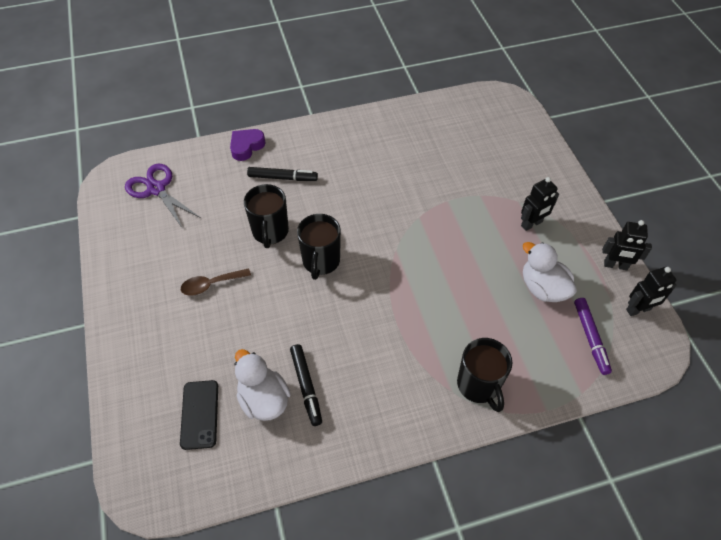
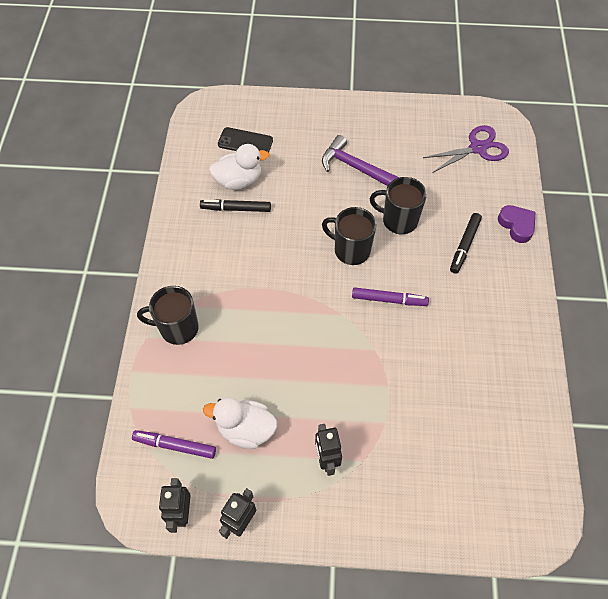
camera: 110 degrees right, 5 degrees up
brown spoon [181,268,251,296] -> purple hammer [322,135,400,186]
white duck [523,242,577,302] -> white duck turned 150 degrees counterclockwise [203,397,277,449]
none -> purple marker [352,287,429,306]

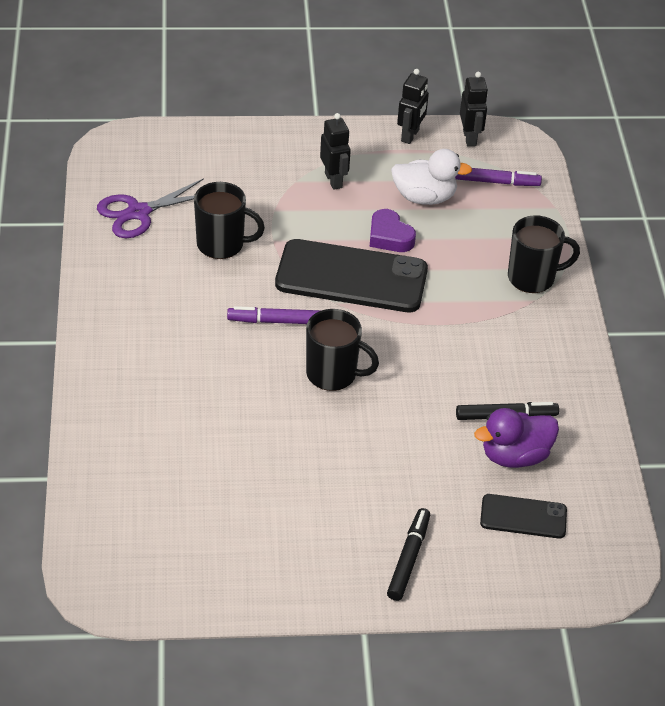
camera: 170 degrees right, 15 degrees down
white duck [209,144,269,190] -> purple duck [474,408,559,468]
purple hammer [322,135,400,186] -> none
black mug [370,177,427,234] -> black mug moved to [194,182,265,259]
purple scissors [423,125,509,173] -> purple scissors moved to [97,178,204,238]
black marker [450,213,482,274] -> black marker moved to [387,508,430,601]
purple heart [498,205,535,243] -> purple heart moved to [369,209,416,252]
none -> black phone [275,239,428,312]

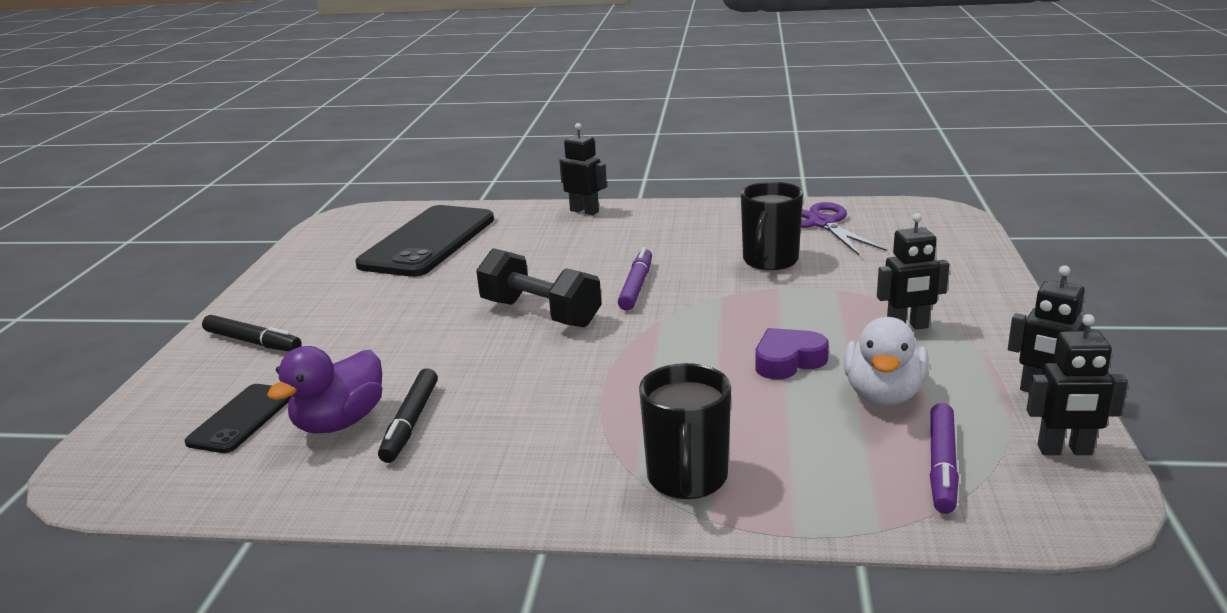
camera: 105 degrees right, 20 degrees down
black phone [275,239,428,312] -> black phone moved to [356,205,494,277]
black mug [306,309,379,391] -> black dumbbell [476,248,602,328]
purple duck [474,408,559,468] -> purple duck turned 135 degrees counterclockwise [267,346,382,434]
none -> black robot [559,123,607,215]

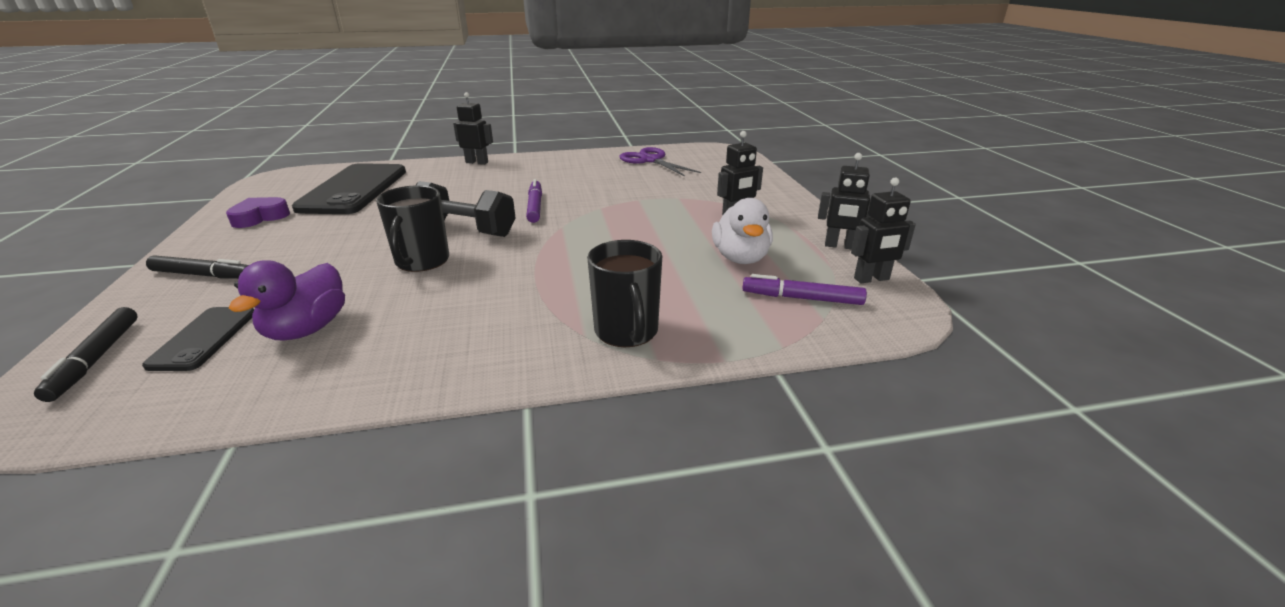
camera: 20 degrees left, 5 degrees up
black marker [378,368,438,463] -> black marker moved to [34,307,138,402]
black mug [741,182,803,270] -> black mug moved to [376,185,449,272]
purple heart [755,328,829,379] -> purple heart moved to [226,197,290,228]
purple marker [930,403,959,514] -> purple marker turned 105 degrees clockwise [742,274,867,305]

